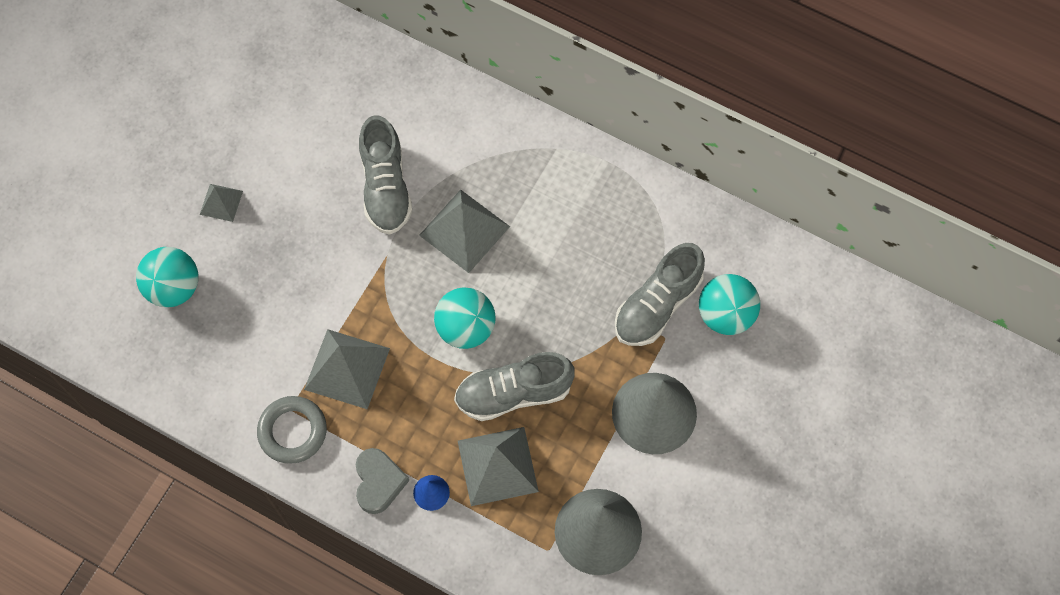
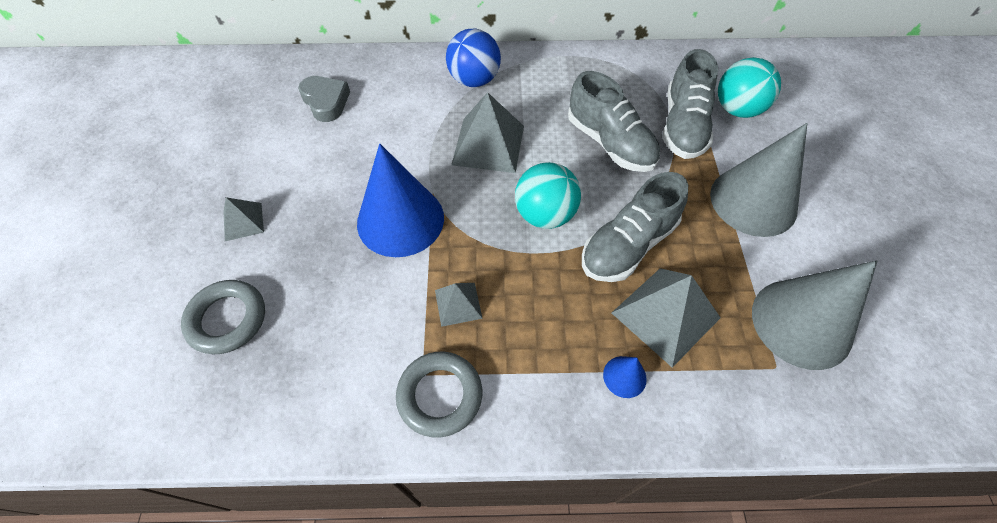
camera: 30 degrees left, 10 degrees down
turquoise ball [136,247,198,307] -> grey ring [181,280,265,354]
grey pyramid [304,329,390,409] -> grey pyramid [435,283,483,327], size x0.54
grey heart [356,448,409,514] -> grey heart moved to [298,76,350,122]
grey shoe [359,115,412,235] -> grey shoe moved to [568,71,660,172]
none -> blue cone [357,144,444,257]
none -> blue ball [446,29,501,87]

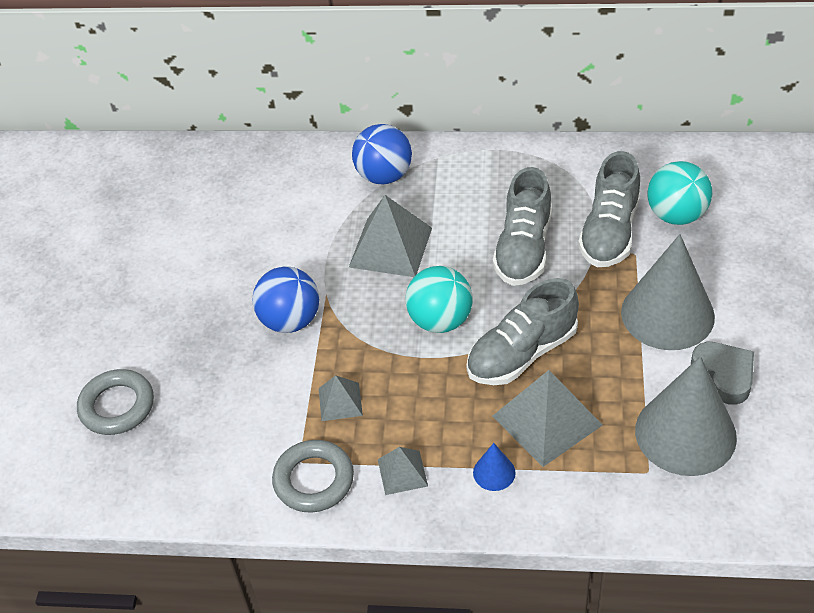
camera: 10 degrees right, 10 degrees down
grey pyramid [224,197,264,241] -> grey pyramid moved to [378,447,428,495]
grey heart [298,76,350,122] -> grey heart moved to [691,342,754,405]
blue cone [357,144,444,257] -> blue ball [253,266,319,333]
grey shoe [568,71,660,172] -> grey shoe turned 45 degrees clockwise [493,167,552,286]

